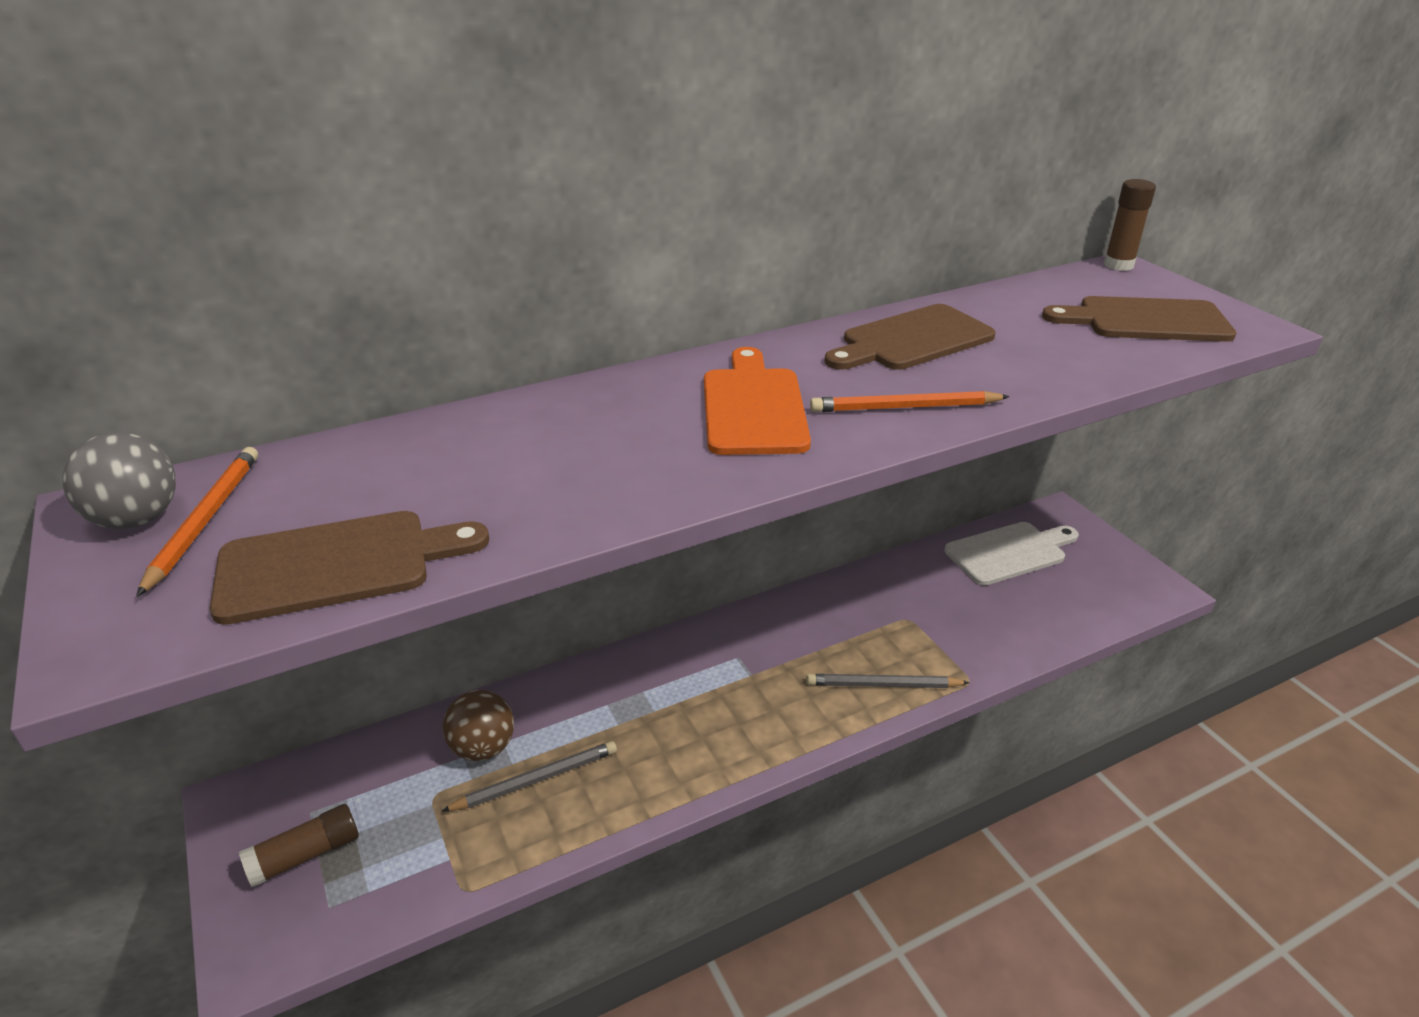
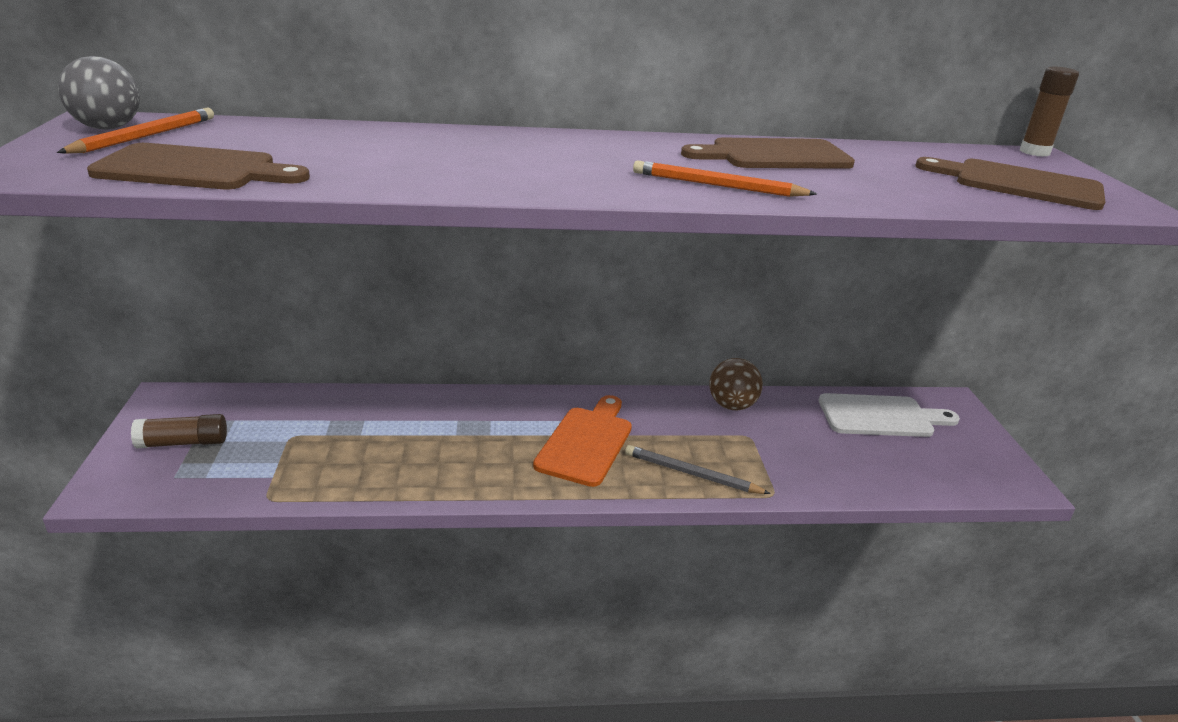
camera: 20 degrees right, 5 degrees down
grey pencil [441,741,617,812] -> none
brown ball [443,690,514,761] -> brown ball moved to [709,358,763,410]
orange cutting board [704,347,811,455] -> orange cutting board moved to [533,395,632,487]

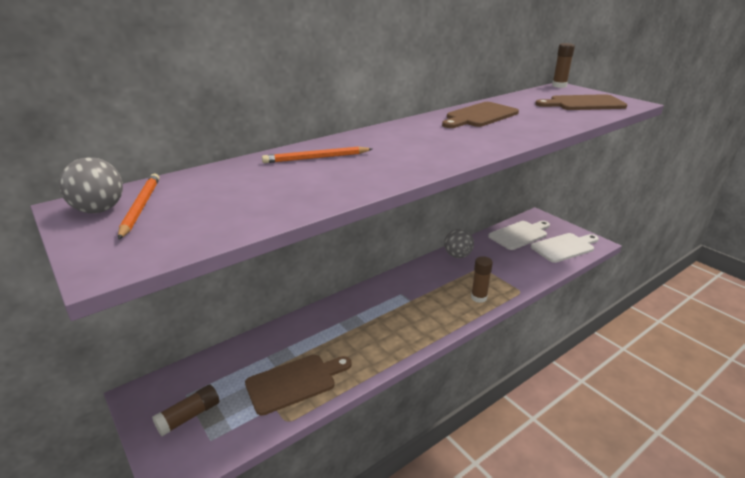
camera: 30 degrees left, 0 degrees up
brown cutting board [87,143,310,189] -> brown cutting board moved to [245,355,352,416]
orange cutting board [533,395,632,487] -> none
grey pencil [625,445,771,494] -> brown glue stick [471,256,493,303]
orange pencil [633,160,817,197] -> orange pencil moved to [262,147,372,163]
brown ball [709,358,763,410] -> grey ball [444,229,474,258]
none -> white cutting board [531,233,599,263]

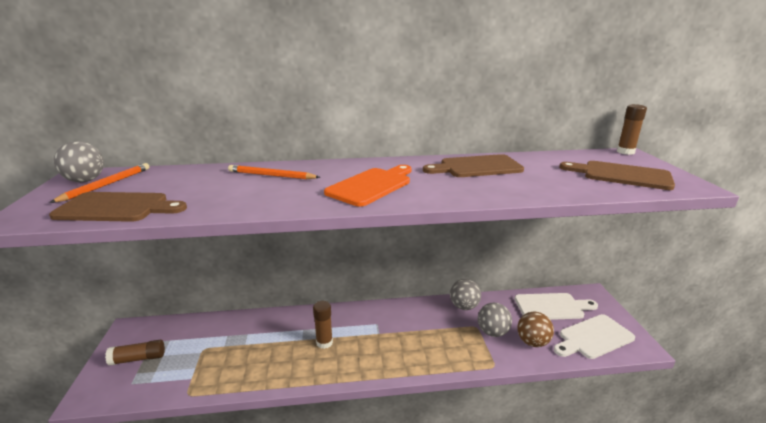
camera: 30 degrees right, 5 degrees down
brown cutting board [245,355,352,416] -> brown cutting board moved to [49,192,187,222]
brown glue stick [471,256,493,303] -> brown glue stick moved to [313,301,333,349]
white cutting board [531,233,599,263] -> white cutting board turned 150 degrees clockwise [554,314,635,359]
none -> orange cutting board [324,165,412,207]
none -> grey ball [478,302,512,337]
none -> brown ball [517,312,554,347]

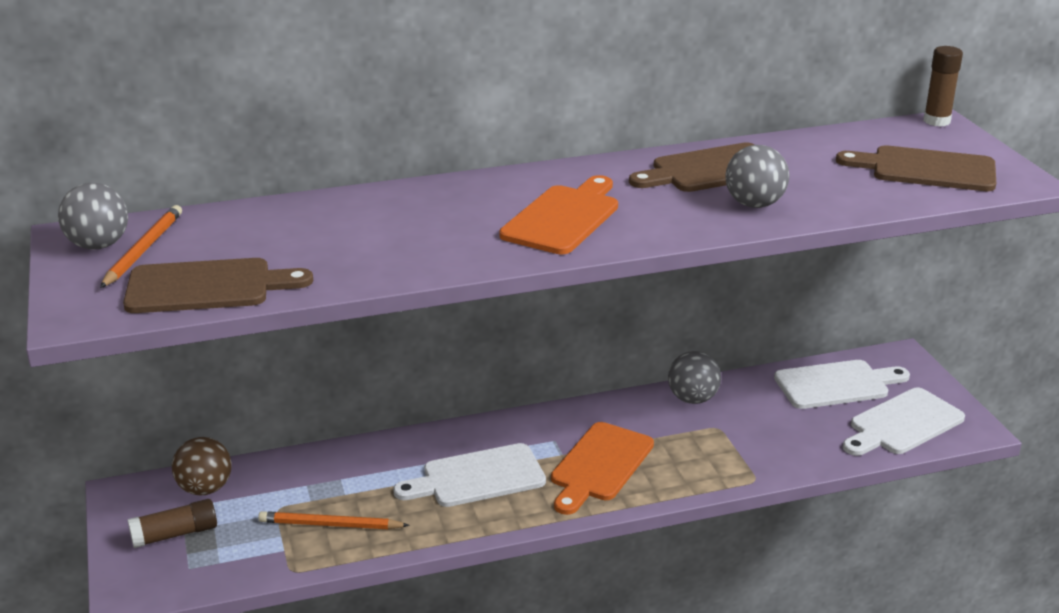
camera: 10 degrees left, 5 degrees up
orange pencil [228,165,320,179] -> orange pencil moved to [258,511,410,529]
brown glue stick [313,301,333,349] -> white cutting board [393,443,546,507]
grey ball [478,302,512,337] -> grey ball moved to [725,145,789,208]
brown ball [517,312,554,347] -> brown ball moved to [172,437,232,495]
none -> orange cutting board [551,422,654,515]

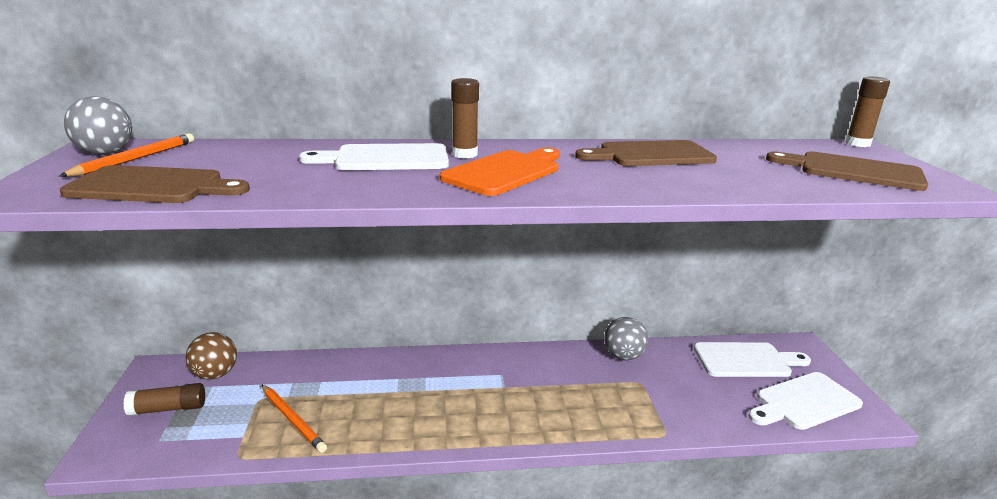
camera: 10 degrees right, 5 degrees down
orange pencil [258,511,410,529] -> orange pencil turned 150 degrees counterclockwise [261,384,327,453]
white cutting board [393,443,546,507] -> white cutting board moved to [299,143,449,170]
orange cutting board [551,422,654,515] -> none
grey ball [725,145,789,208] -> none
none -> brown glue stick [451,78,479,158]

